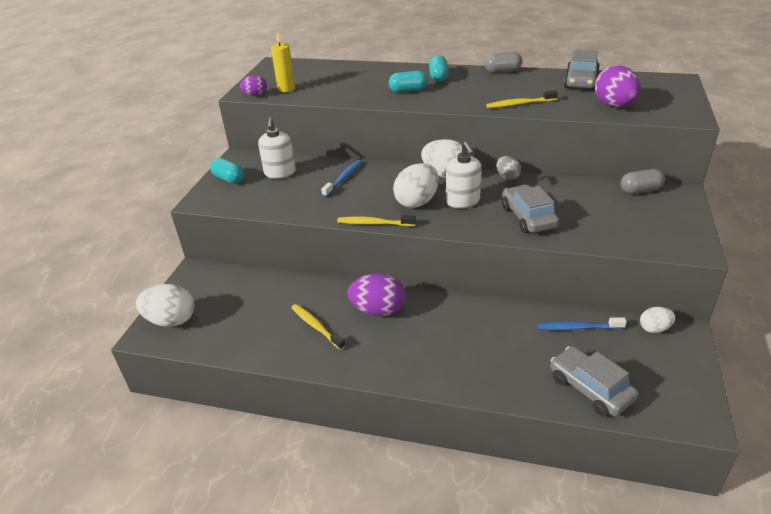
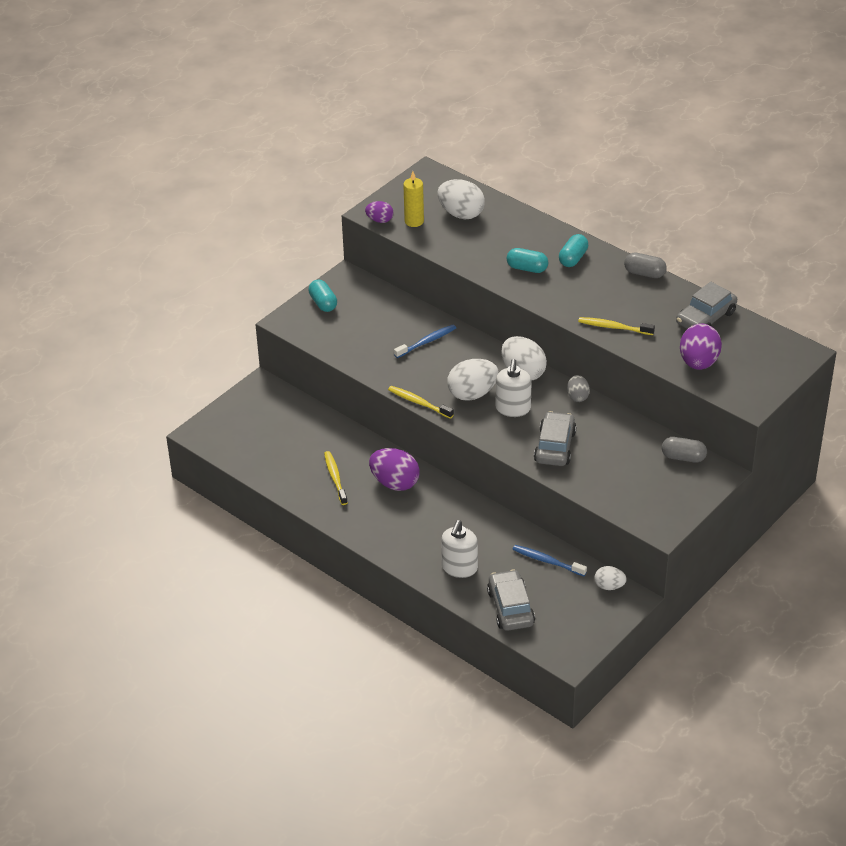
camera: 25 degrees right, 5 degrees up
white egg [136,284,194,327] -> white egg moved to [438,179,485,219]
white soap dispenser [258,118,296,179] -> white soap dispenser moved to [441,520,478,578]

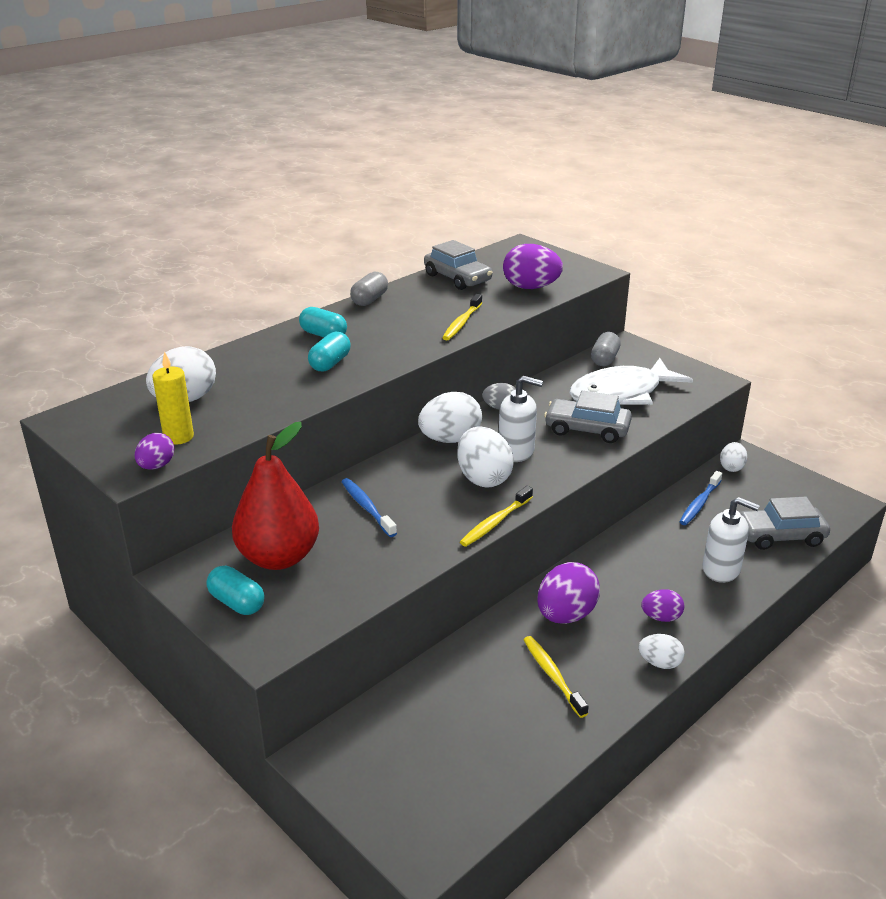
camera: 85 degrees left, 10 degrees down
turquoise capsule [308,280,337,312] -> turquoise capsule turned 60 degrees clockwise [206,566,264,615]
yellow toothbrush [324,451,348,505] -> yellow toothbrush turned 75 degrees clockwise [524,636,589,718]
none -> red pear [232,422,319,570]
none -> white fish [569,358,693,405]
none -> white egg [639,634,685,669]
none -> purple egg [641,589,684,622]

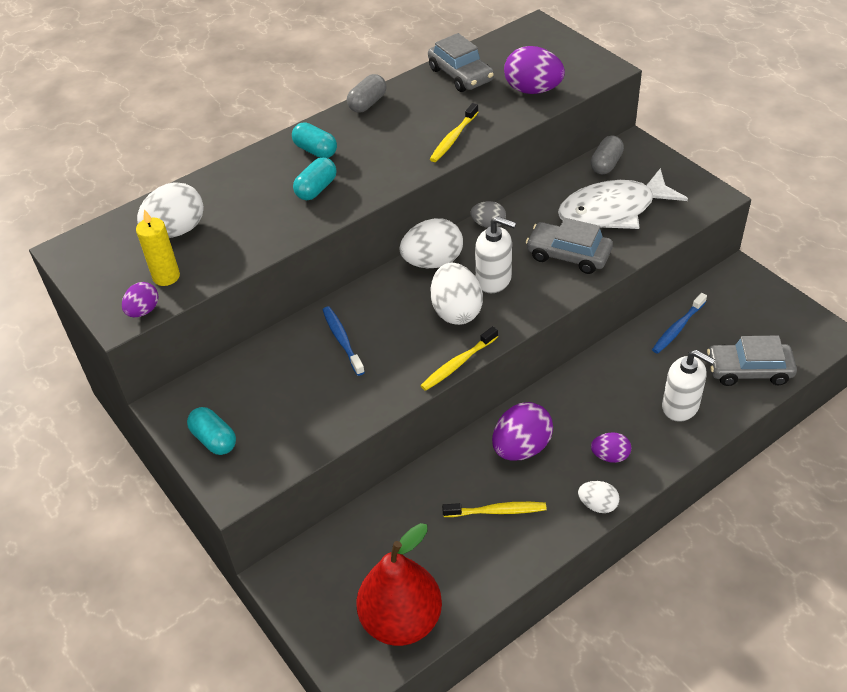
camera: 10 degrees right, 15 degrees up
red pear [232,422,319,570] -> red pear moved to [356,523,442,646]
yellow toothbrush [524,636,589,718] -> yellow toothbrush turned 105 degrees clockwise [442,502,547,517]
white egg [720,442,747,472] -> none

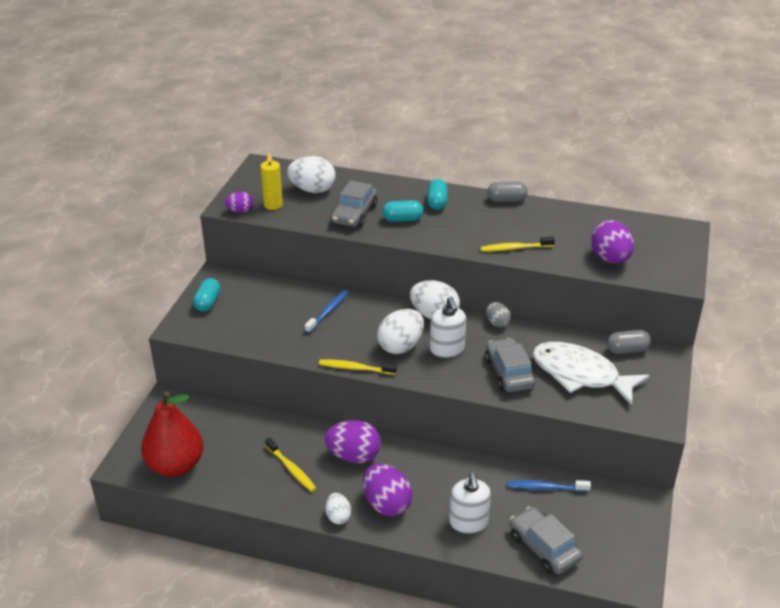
camera: 50 degrees right, 10 degrees down
grey car [428,33,494,92] -> grey car moved to [331,180,378,228]
purple egg [591,432,631,463] -> purple egg [363,464,412,516], size x1.76

